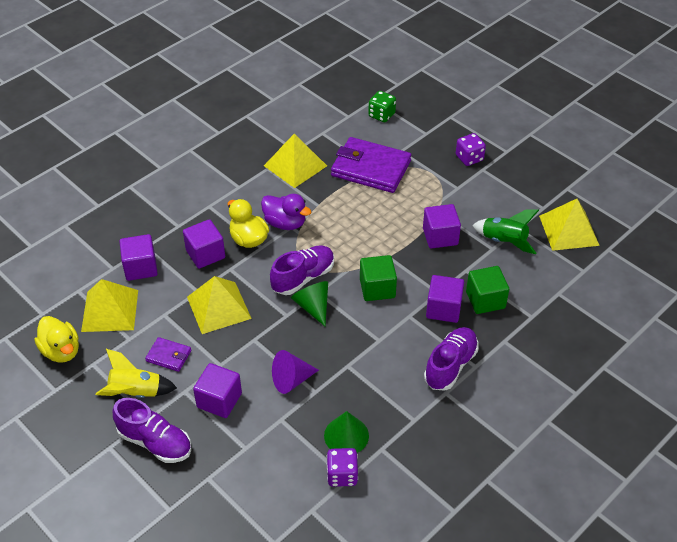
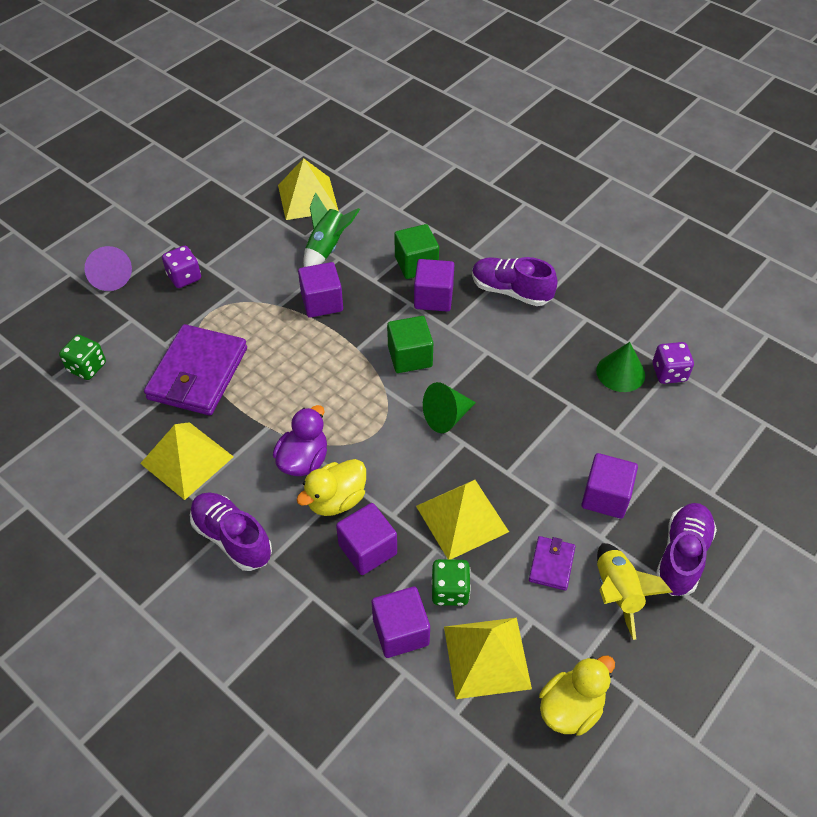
camera: 95 degrees left, 5 degrees up
purple shoe [270,245,334,295] -> purple shoe moved to [190,492,272,571]
purple cone [272,350,319,394] -> purple cone moved to [84,246,132,291]
none -> green dice [431,559,471,606]

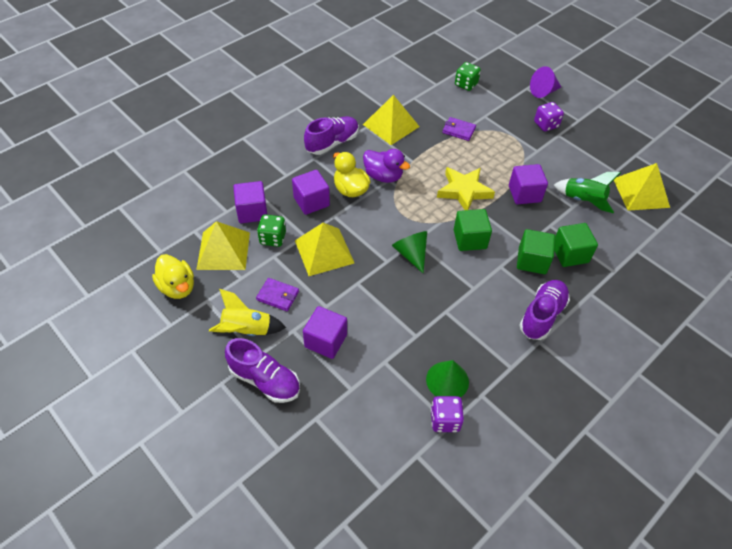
camera: 95 degrees right, 0 degrees up
purple wallet [144,324,247,415] -> purple wallet [442,117,476,141], size x0.47
purple cube [414,259,454,312] -> green cube [517,229,555,274]
none -> yellow star [437,167,495,210]

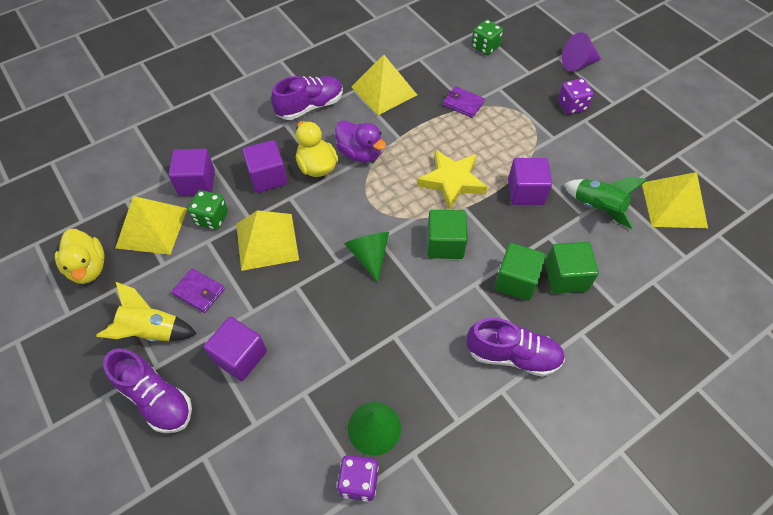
camera: 10 degrees right, 5 degrees up
purple shoe [519,280,570,340] -> purple shoe turned 60 degrees clockwise [466,318,565,377]

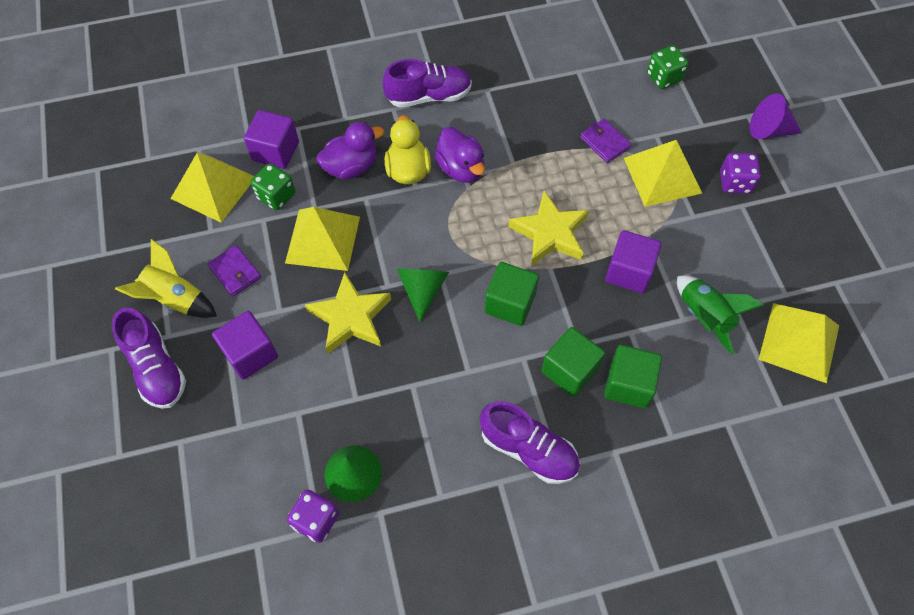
camera: 20 degrees right, 5 degrees up
yellow duck [55,229,105,284] -> none
purple cube [242,140,288,193] -> purple duck [317,122,384,180]
yellow pyramid [351,55,417,115] -> yellow pyramid moved to [624,140,702,207]
none -> yellow star [305,272,391,354]

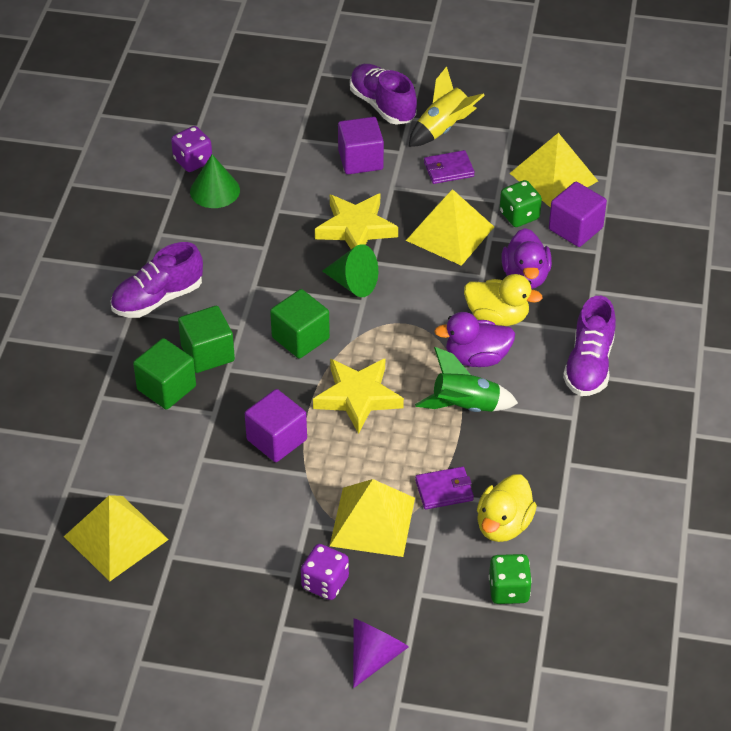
camera: 115 degrees right, 15 degrees down
purple shoe [112,308,186,409] -> purple shoe turned 60 degrees clockwise [350,64,417,125]
green rocket [677,275,764,355] -> green rocket moved to [415,347,518,412]
none -> yellow duck [477,474,537,542]

